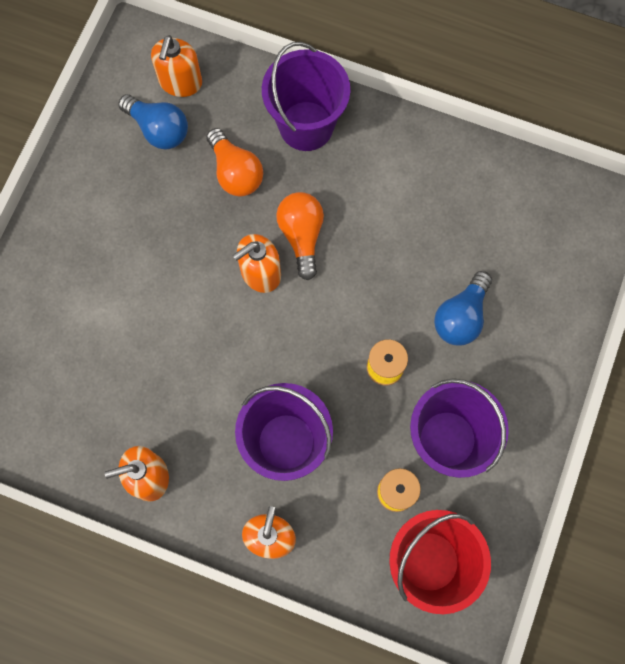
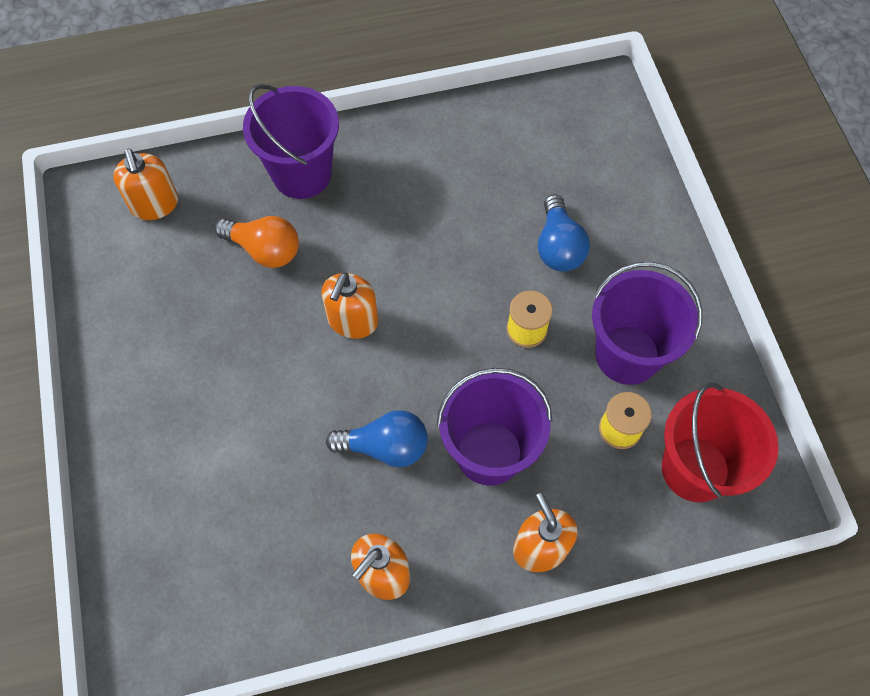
camera: 35 degrees left, 10 degrees down
blue light bulb [118,94,188,149] -> blue light bulb moved to [326,410,428,467]
orange light bulb [276,192,324,280] -> none

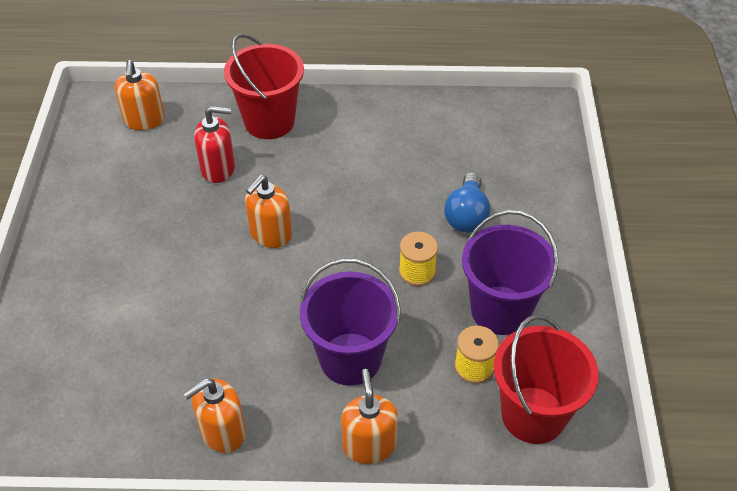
camera: 15 degrees right, 15 degrees down
orange light bulb [215,216,299,268] -> red soap dispenser [194,106,235,183]
purple bucket [243,84,339,199] -> red bucket [224,34,304,139]
blue light bulb [326,410,428,467] -> none

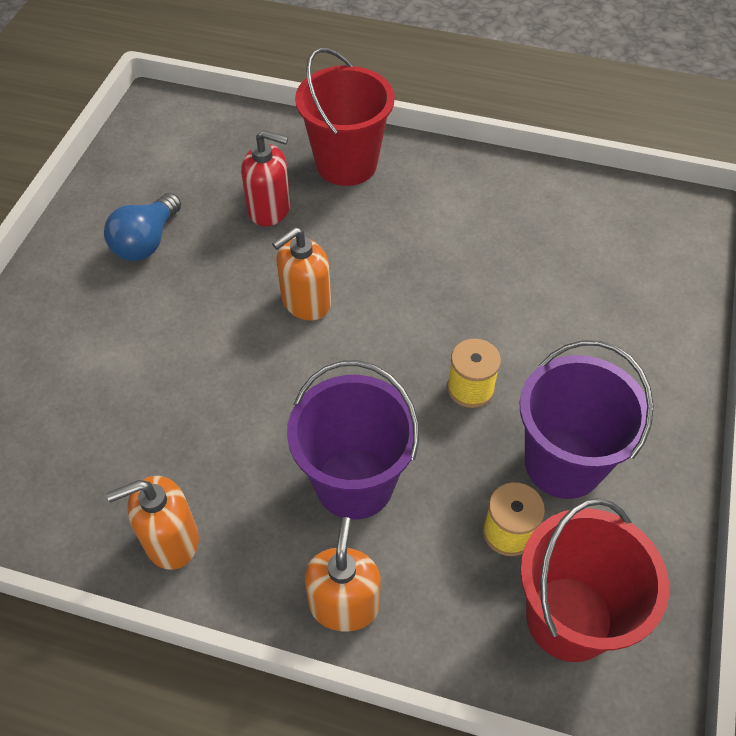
camera: 15 degrees right, 5 degrees up
orange soap dispenser [115,60,165,130] -> none
blue light bulb [444,172,491,233] -> blue light bulb moved to [104,193,181,261]

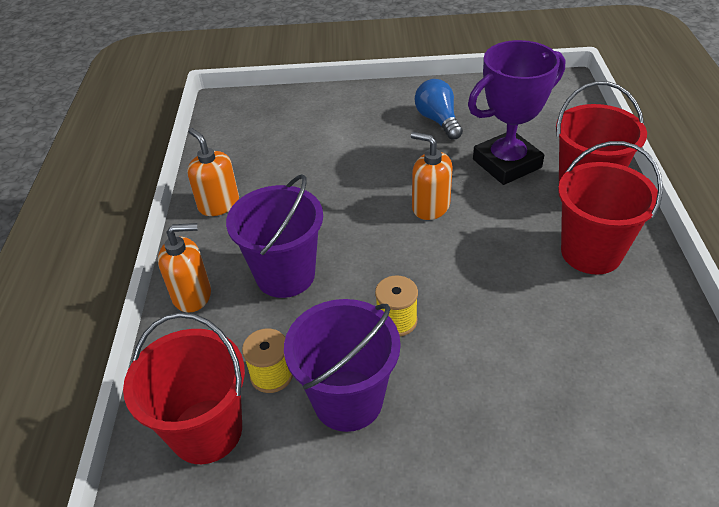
camera: 75 degrees right, 10 degrees down
blue light bulb [104,193,181,261] -> blue light bulb turned 60 degrees clockwise [415,79,463,140]
red soap dispenser [241,130,290,226] -> purple trophy [468,40,565,185]
none -> red bucket [558,141,663,275]

